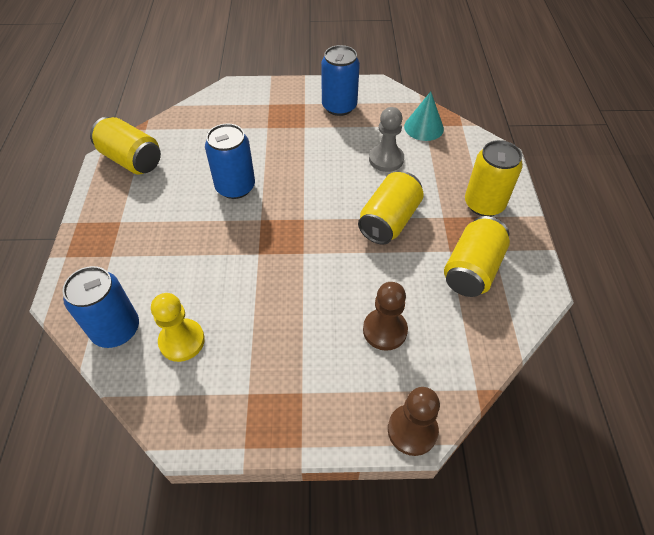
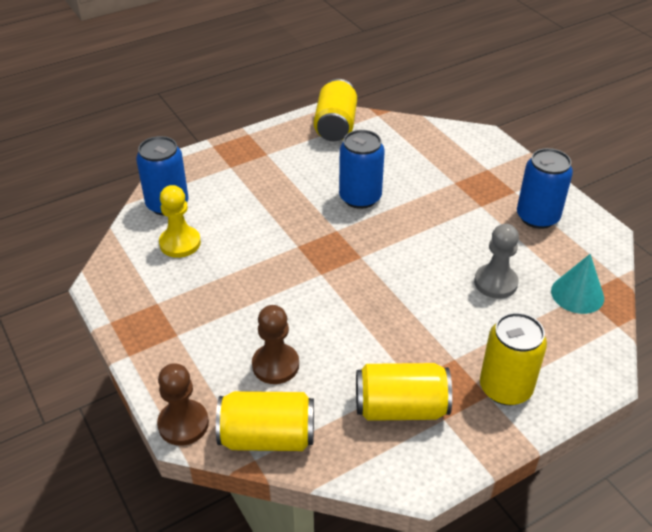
camera: 60 degrees right, 10 degrees down
yellow can [358,171,424,245] -> yellow can moved to [216,391,314,451]

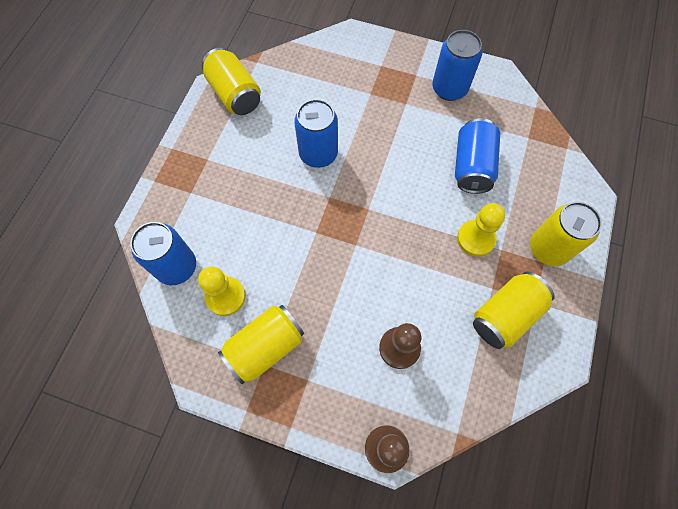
camera: 40 degrees left, 25 degrees up
yellow can [216,391,314,451] -> yellow can moved to [218,305,304,385]
grey pawn [474,224,519,299] -> blue can [455,118,500,194]
turquoise cone [551,254,604,314] -> none
none -> yellow pawn [457,203,505,257]

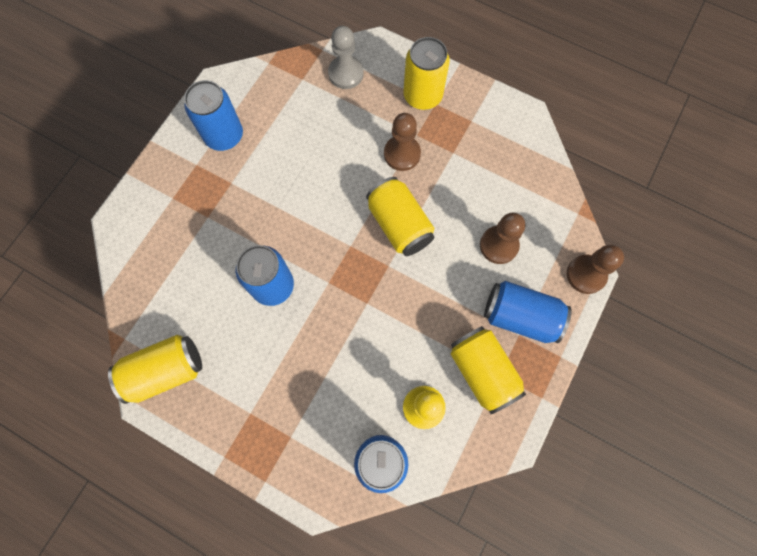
camera: 80 degrees left, 5 degrees up
blue can [455,118,500,194] -> blue can moved to [484,281,572,343]
yellow pawn [457,203,505,257] -> brown pawn [384,113,421,171]
yellow can [473,272,555,349] -> yellow can moved to [366,177,435,256]
none -> grey pawn [328,26,364,89]

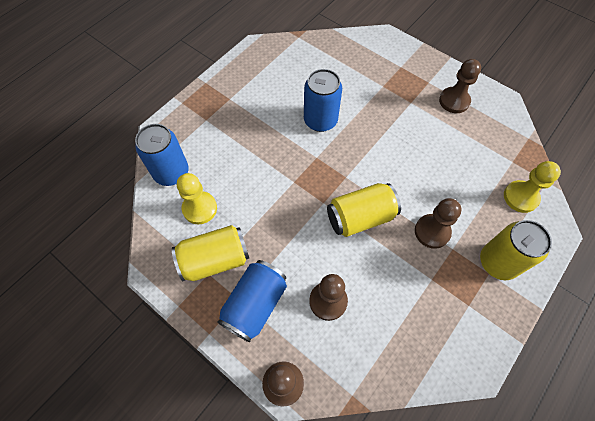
camera: 100 degrees right, 10 degrees down
yellow can [108,335,202,404] -> none
blue can [184,80,243,151] -> brown pawn [439,59,481,113]
grey pawn [328,26,364,89] -> yellow pawn [504,161,561,213]

